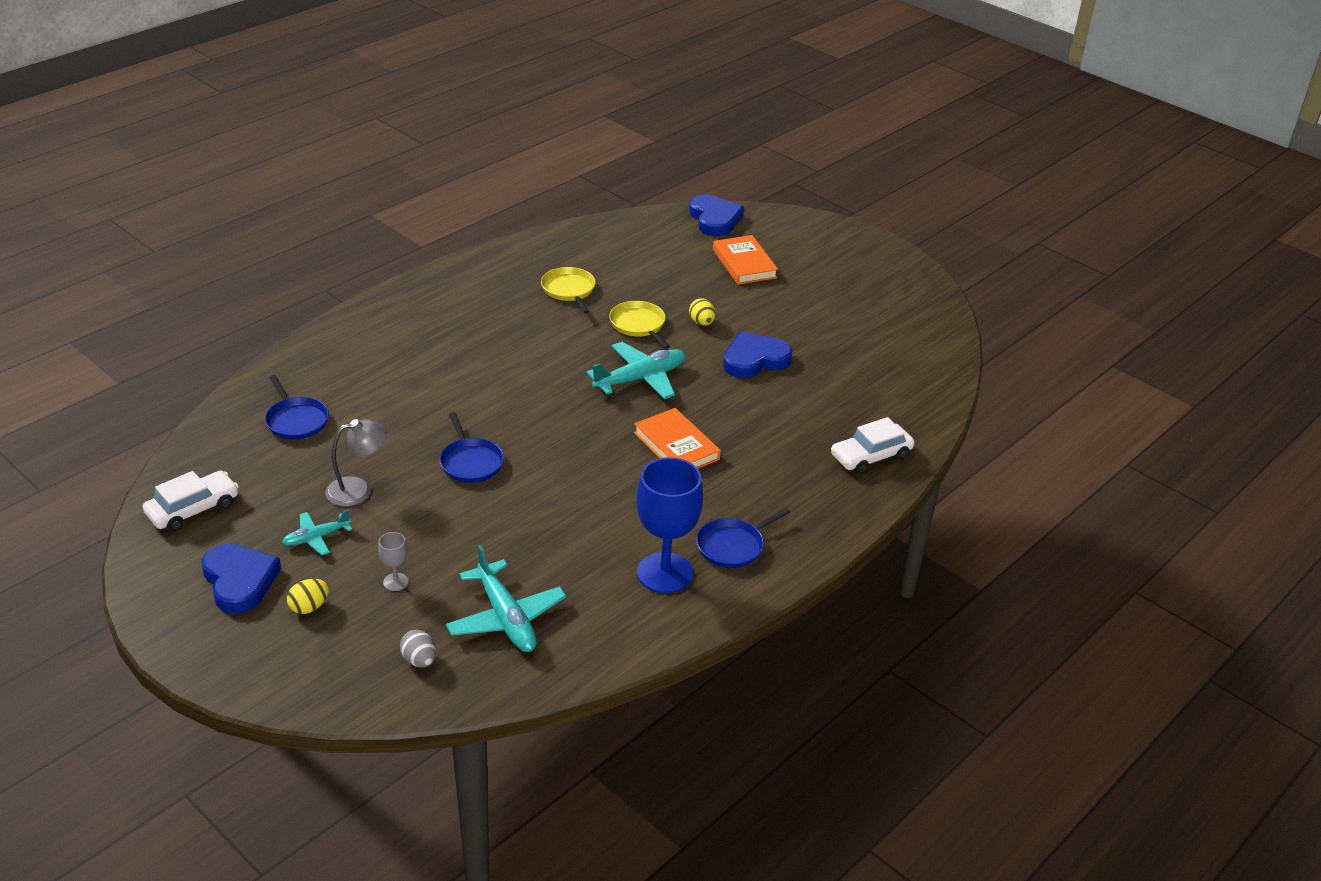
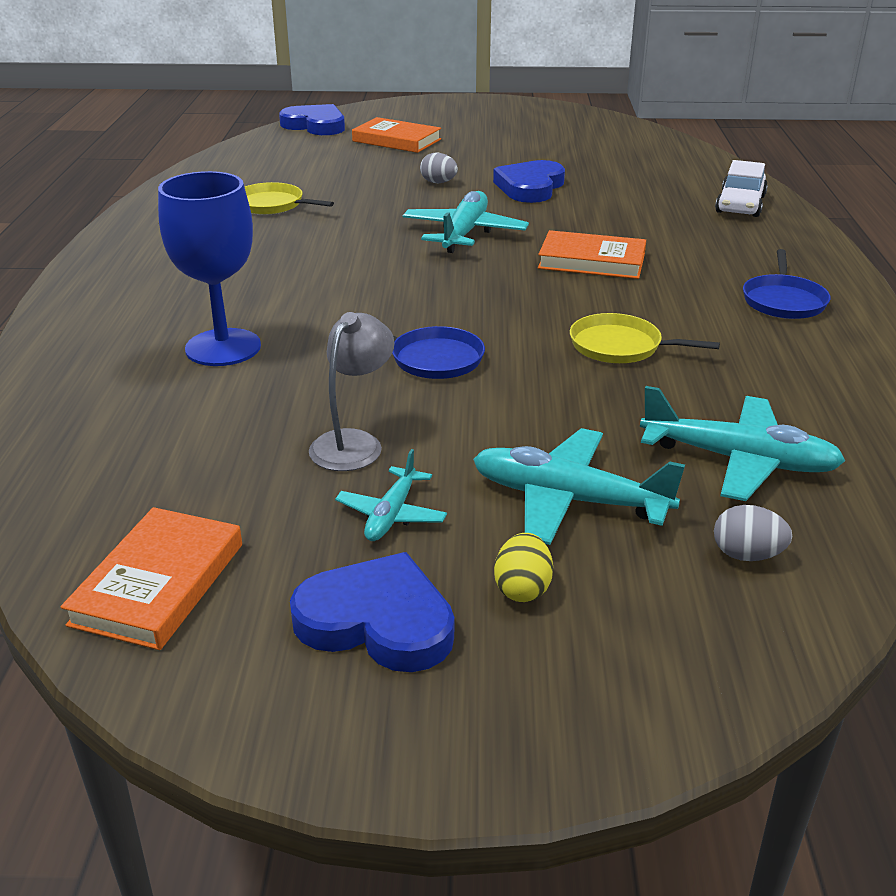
camera: 40 degrees left, 5 degrees down
white car [143,471,239,531] -> orange book [60,507,242,650]
blue pan [265,375,329,440] -> none
grey goblet [378,532,409,591] -> turquoise plane [473,428,685,545]
yellow pan [609,301,670,349] -> yellow pan moved to [570,313,720,363]
blue goblet [636,457,703,593] -> blue goblet moved to [158,171,261,366]
yellow egg [689,298,715,326] -> grey egg [420,152,458,183]

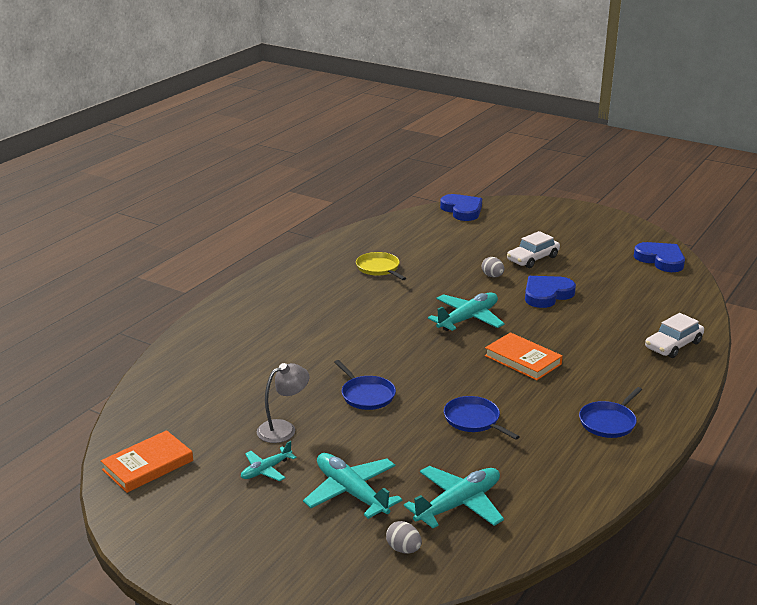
camera: 30 degrees right, 5 degrees down
blue goblet [158,171,261,366] -> none
blue heart [290,552,454,672] -> blue heart moved to [634,242,685,272]
orange book [352,117,441,153] -> none
yellow egg [494,533,553,602] -> none
yellow pan [570,313,720,363] -> blue pan [444,396,520,440]
turquoise plane [640,386,845,501] -> turquoise plane turned 90 degrees counterclockwise [404,466,504,528]
none -> white car [507,231,560,268]

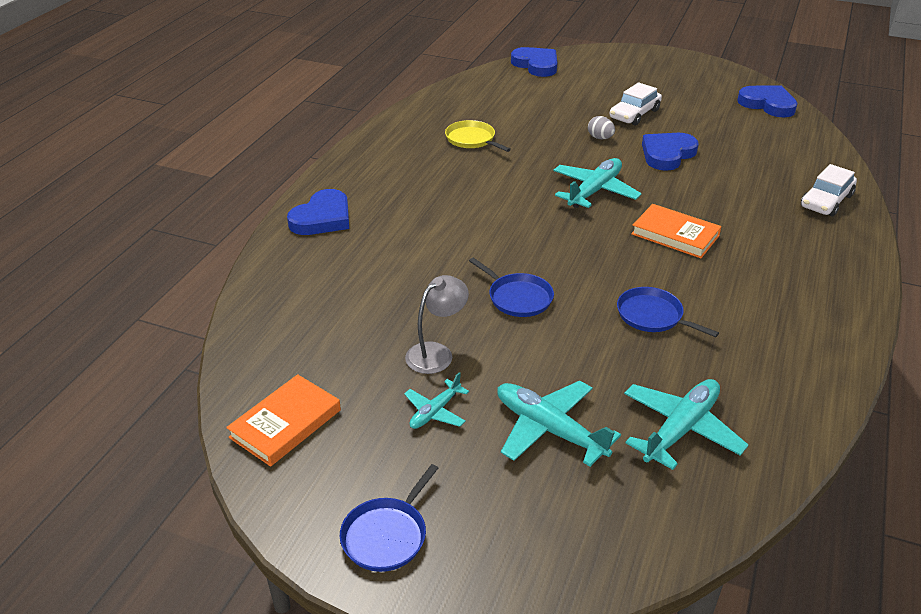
camera: 10 degrees left, 10 degrees up
grey egg [386,521,422,554] -> none
blue pan [579,387,642,438] -> blue pan moved to [340,464,438,572]
none -> blue heart [287,189,349,235]

